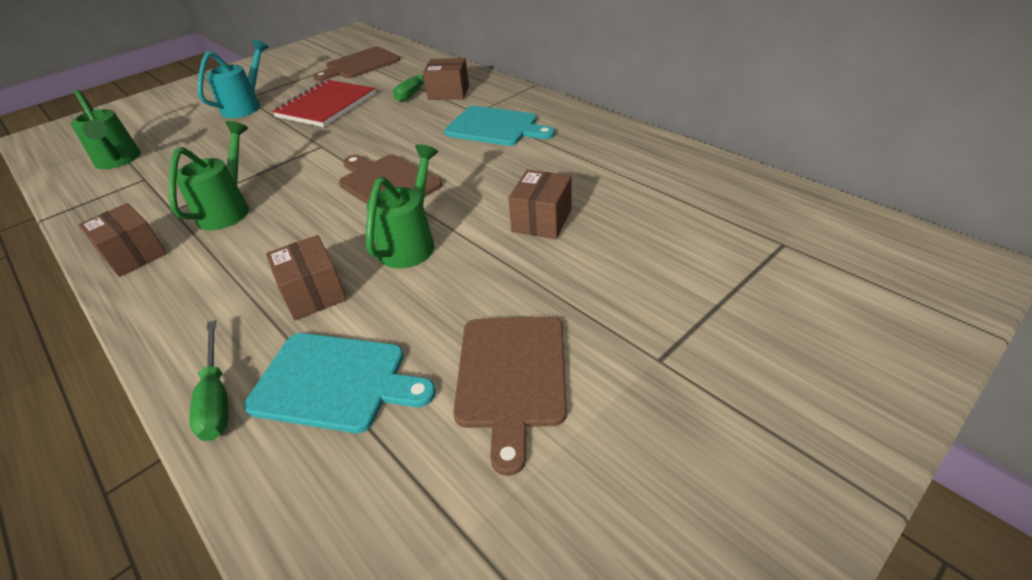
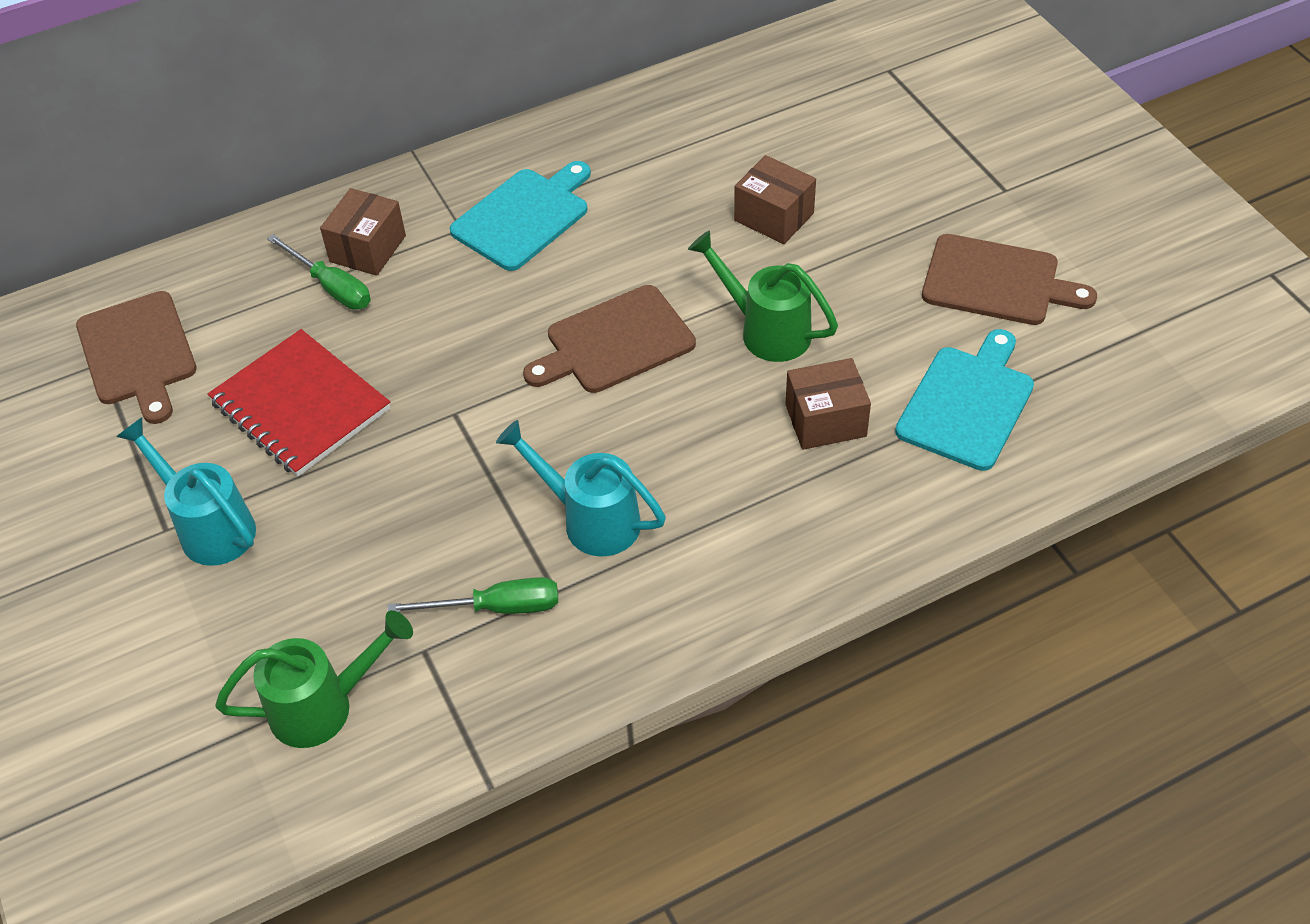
camera: 75 degrees left, 10 degrees up
brown box [78,203,166,277] -> none
green watering can [169,121,249,230] -> turquoise watering can [496,420,666,557]
green screwdriver [190,320,228,441] -> green screwdriver moved to [388,577,558,614]

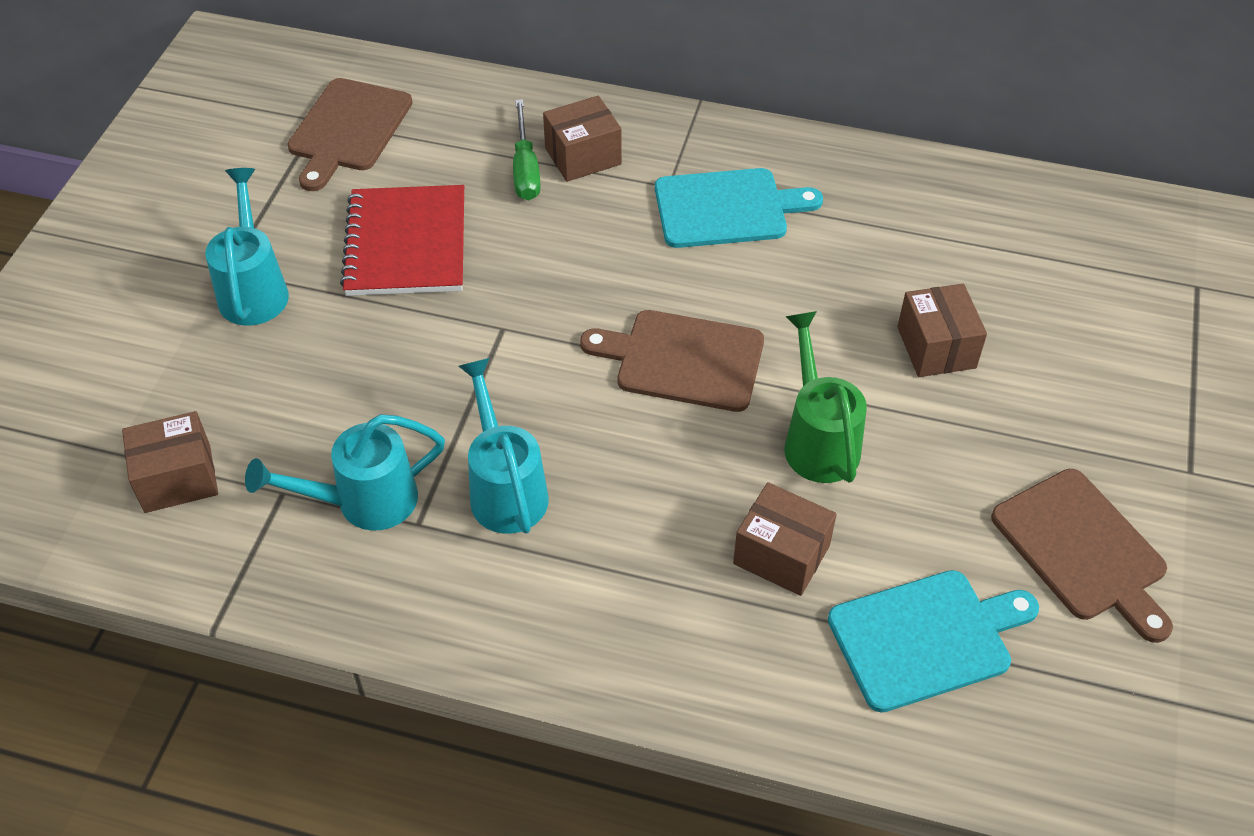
camera: 40 degrees right, 0 degrees up
green watering can [215,610,413,748] -> brown box [122,411,218,513]
green screwdriver [388,577,558,614] -> turquoise watering can [245,414,445,531]

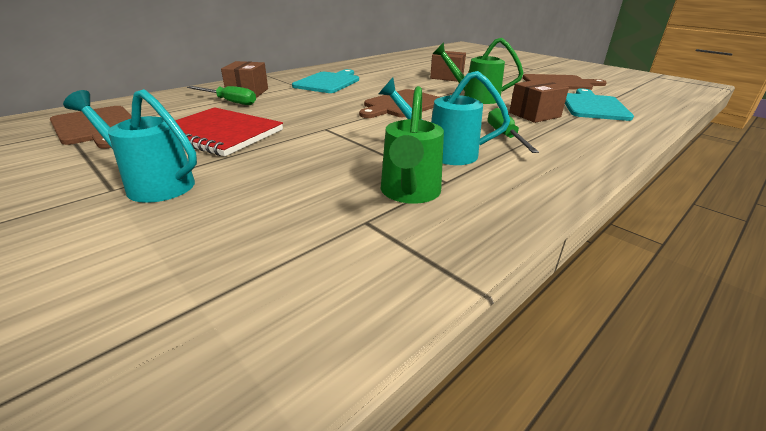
camera: 60 degrees left, 20 degrees down
brown box [122,411,218,513] -> none
turquoise watering can [245,414,445,531] -> green watering can [381,86,444,204]
none -> green screwdriver [488,108,539,153]

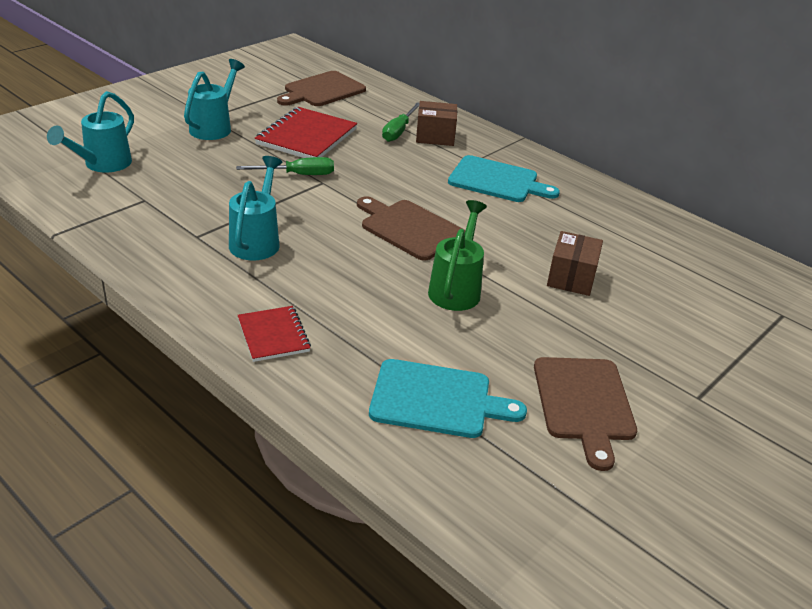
camera: 85 degrees right, 5 degrees up
green watering can [381,86,444,204] -> none
green screwdriver [488,108,539,153] -> green screwdriver moved to [236,157,334,175]
brown box [509,79,569,123] -> none
none -> turquoise watering can [47,91,134,172]
none -> red notebook [238,306,311,362]

